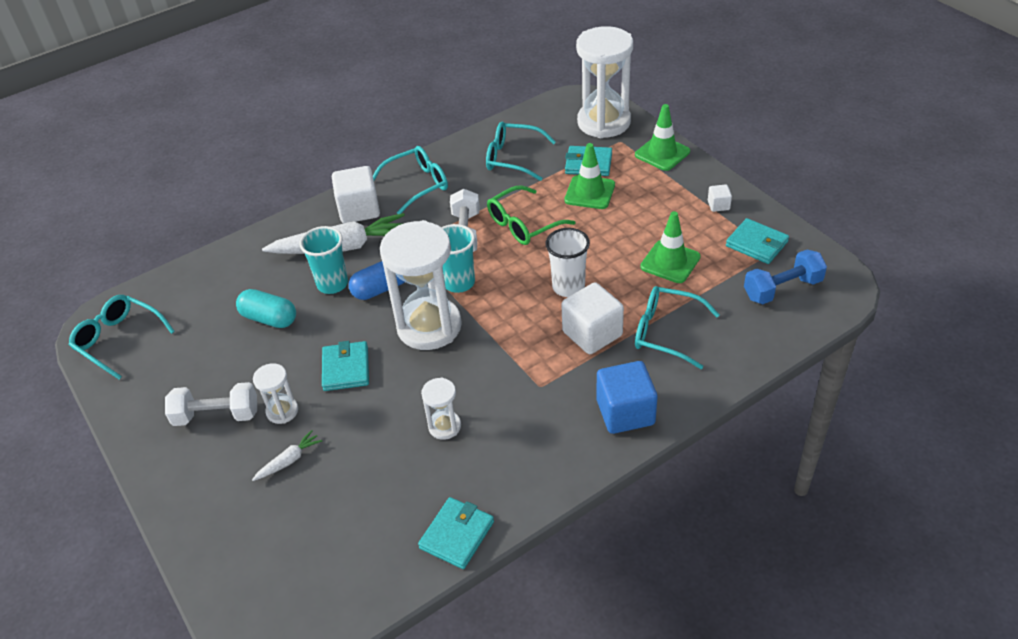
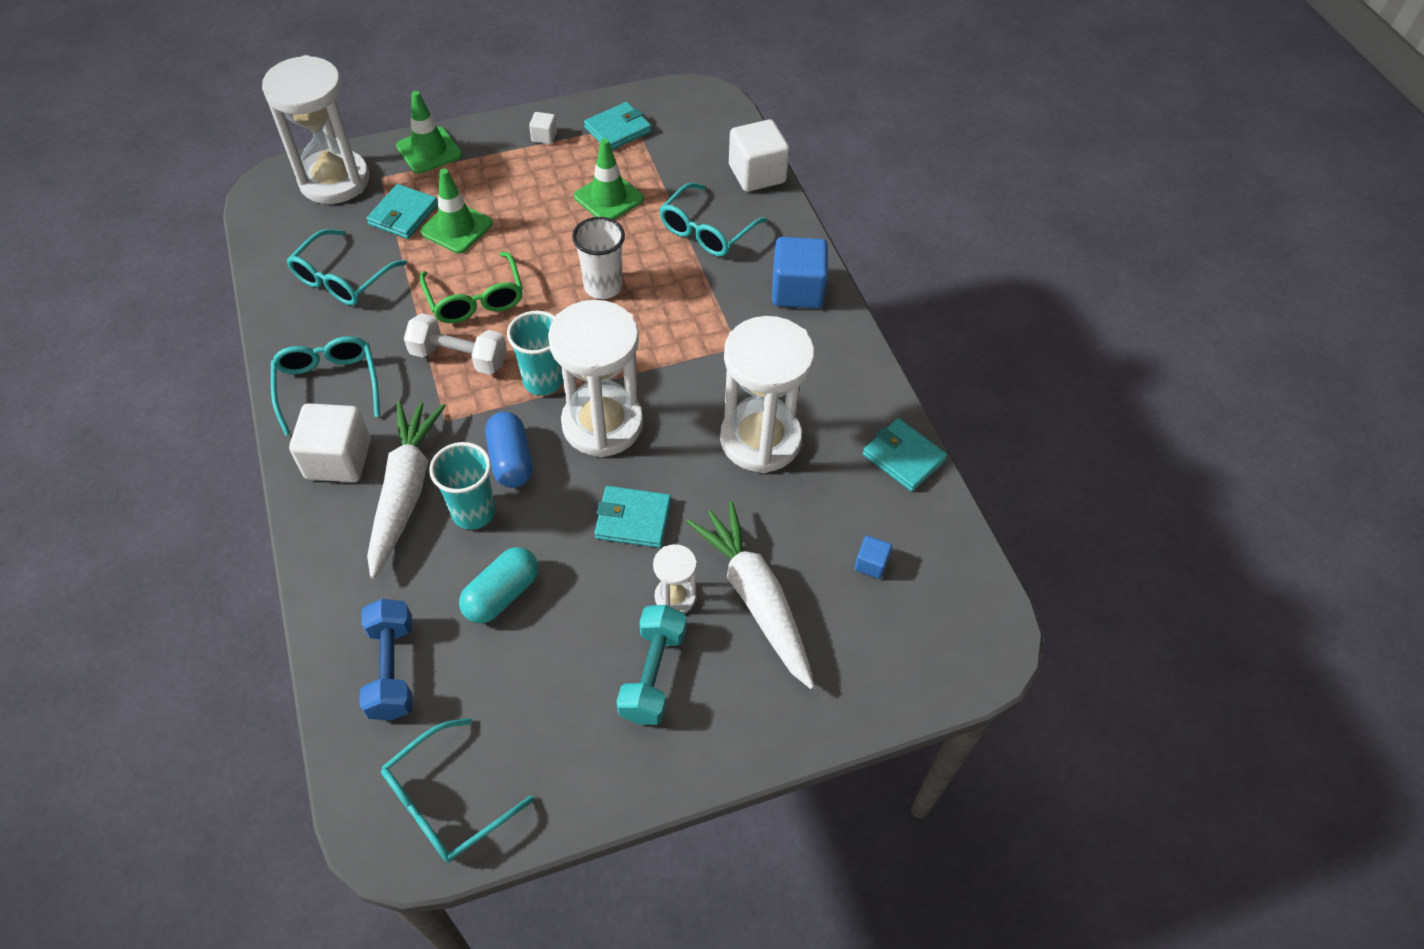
camera: 80 degrees left, 10 degrees up
white dumbbell [165,382,257,426] -> turquoise dumbbell [616,605,686,725]
white carrot [252,430,322,481] -> white carrot [687,501,815,689], size x2.27
white hourglass [421,378,461,440] -> white hourglass [720,316,815,473], size x2.16
white cube [561,282,624,354] -> white cube moved to [729,119,790,192]
blue dumbbell [744,249,827,304] -> blue dumbbell moved to [359,599,412,720]
none -> blue cube [854,536,892,579]

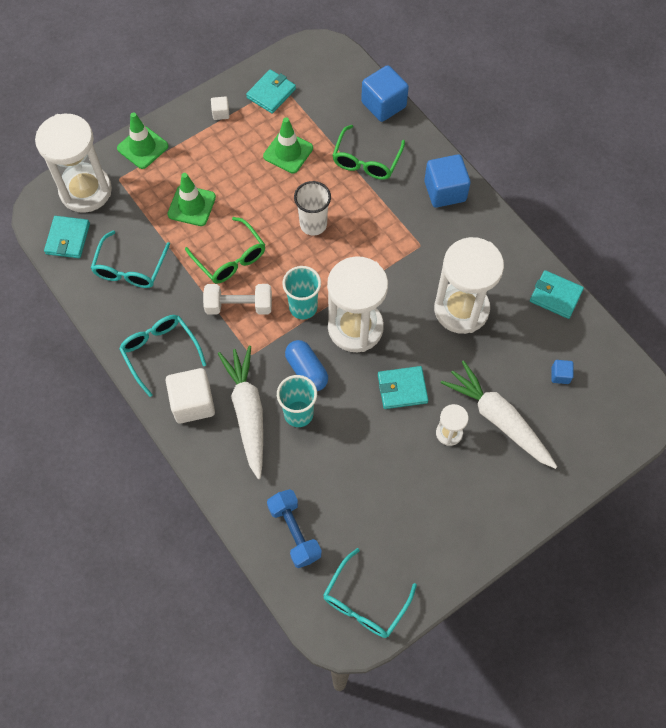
camera: 15 degrees left, 10 degrees up
turquoise wallet [367,184,438,239] -> turquoise wallet moved to [44,216,90,258]
turquoise capsule [459,547,538,623] -> none
turquoise dumbbell [616,605,686,725] -> none
turquoise glasses [659,183,767,257] -> green glasses [332,125,405,180]
white cube [729,119,790,192] -> blue cube [361,65,409,122]

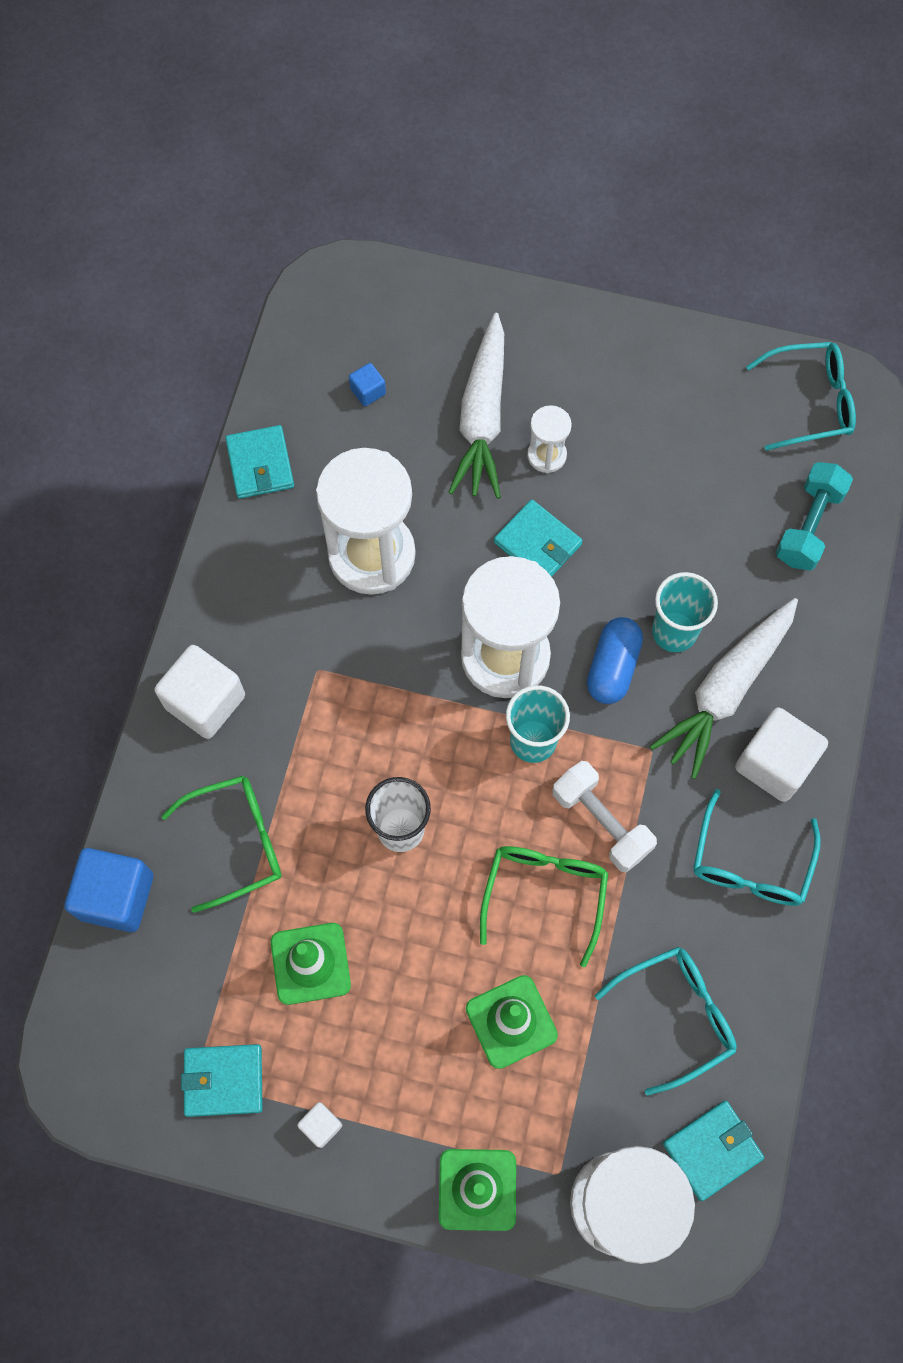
camera: 130 degrees left, 5 degrees up
blue dumbbell [267,489,322,568] -> turquoise dumbbell [776,462,853,571]
blue cube [424,154,471,208] -> white cube [154,645,245,739]

